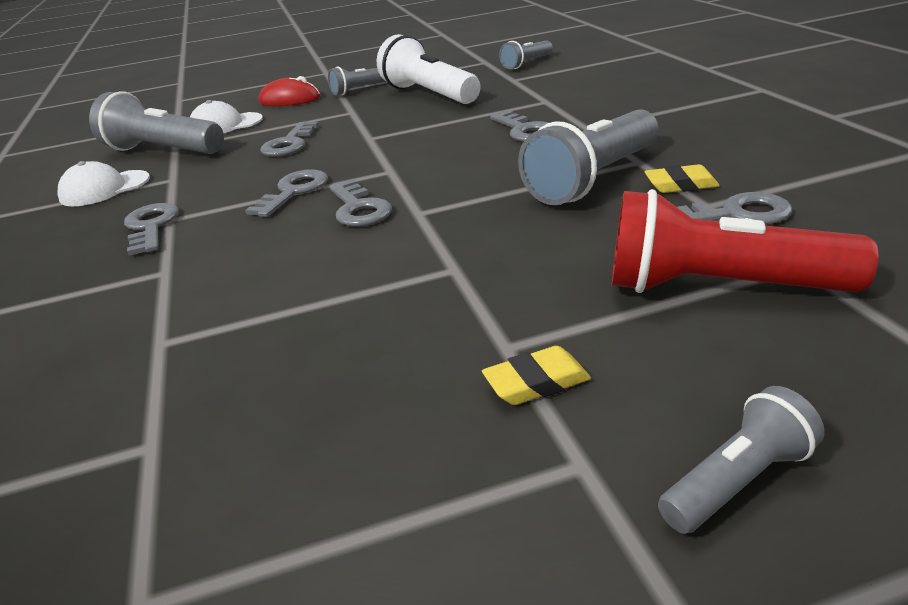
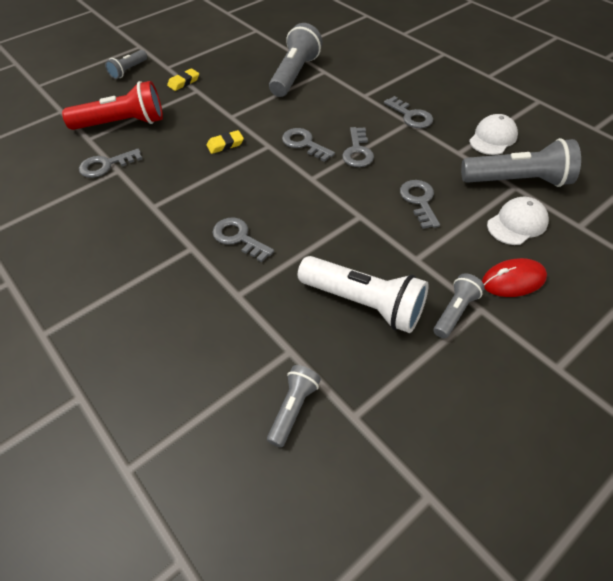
camera: 155 degrees right, 20 degrees up
grey flashlight [518,110,658,205] -> grey flashlight moved to [269,23,322,97]
yellow eraser [645,164,720,193] -> yellow eraser moved to [206,130,244,154]

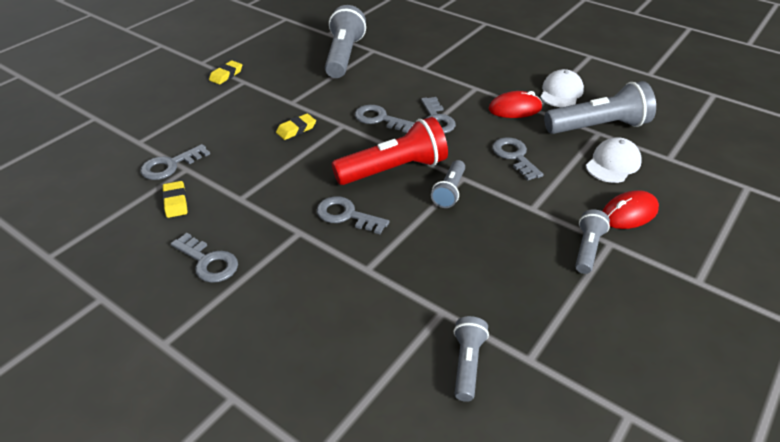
camera: 15 degrees left, 10 degrees down
red flashlight [62,81,163,130] -> red flashlight moved to [332,117,448,185]
grey flashlight [105,50,147,79] -> grey flashlight moved to [431,160,465,208]
white flashlight [298,256,429,333] -> none
grey key [384,96,433,128] -> grey key moved to [171,233,238,283]
none -> yellow eraser [162,181,188,218]
none -> red mouse [489,91,542,118]

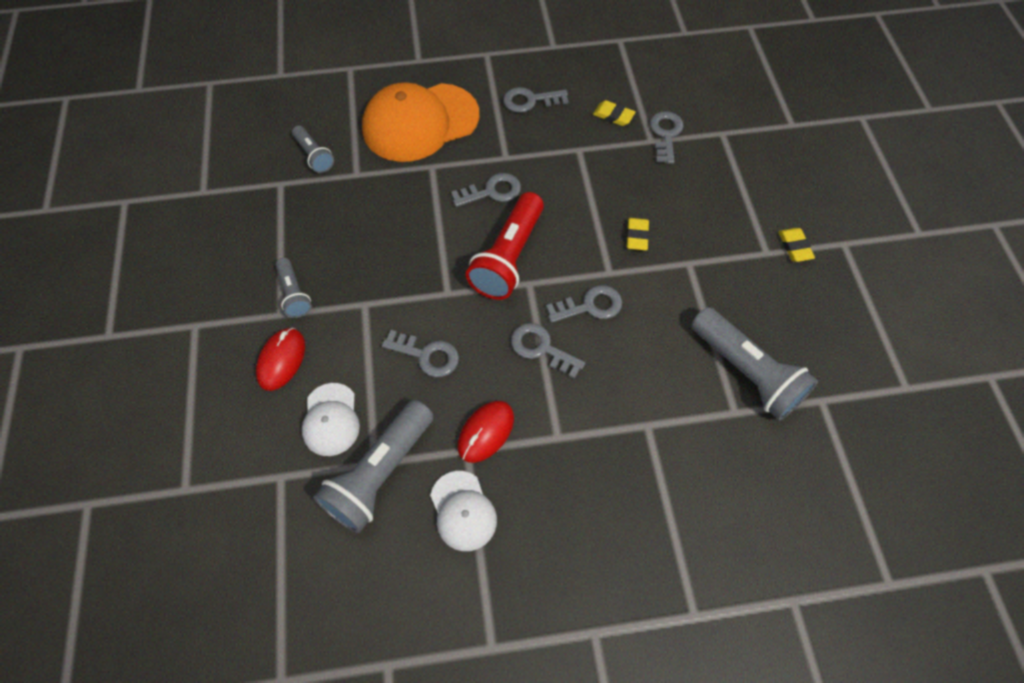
camera: 135 degrees right, 20 degrees up
grey flashlight [431,160,465,208] -> none
none -> orange cap [362,82,479,162]

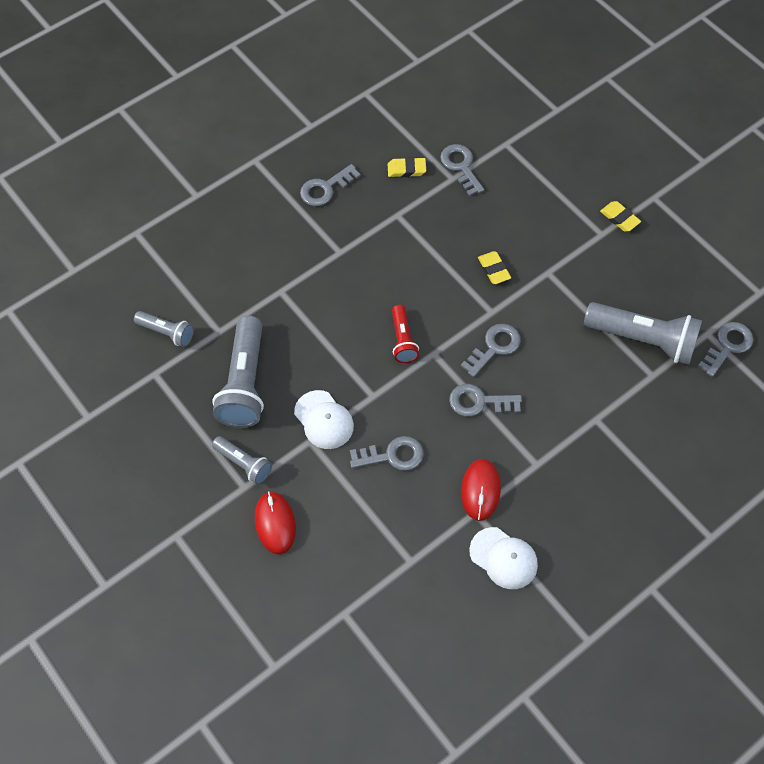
camera: 30 degrees left, 0 degrees up
white cap [302,383,360,456] -> white cap moved to [294,390,354,449]
grey flashlight [313,400,433,533] -> grey flashlight moved to [212,316,264,428]
orange cap [362,82,479,162] -> none
grey key [451,173,521,207] -> grey key moved to [698,322,754,377]
red flashlight [466,192,544,300] -> red flashlight [392,305,419,363], size x0.54

